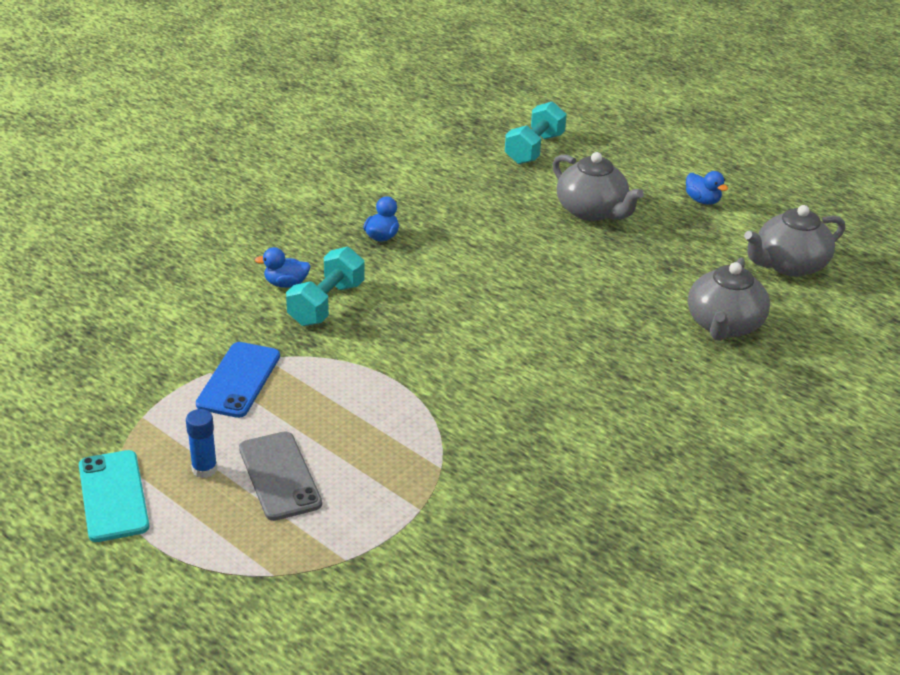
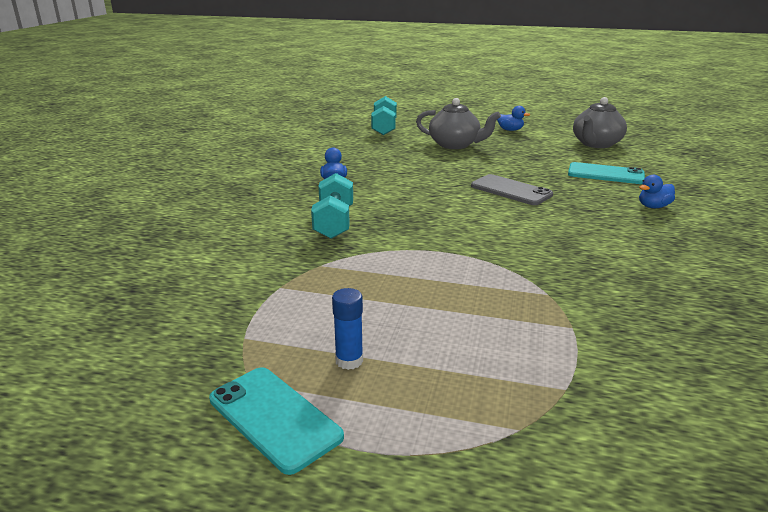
camera: 25 degrees left, 10 degrees down
blue phone [196,342,280,418] -> none
grey phone [239,431,322,521] -> grey phone moved to [471,174,553,205]
blue duck [255,247,311,288] -> blue duck moved to [639,175,675,208]
grey teapot [688,258,770,341] -> turquoise phone [568,162,645,184]

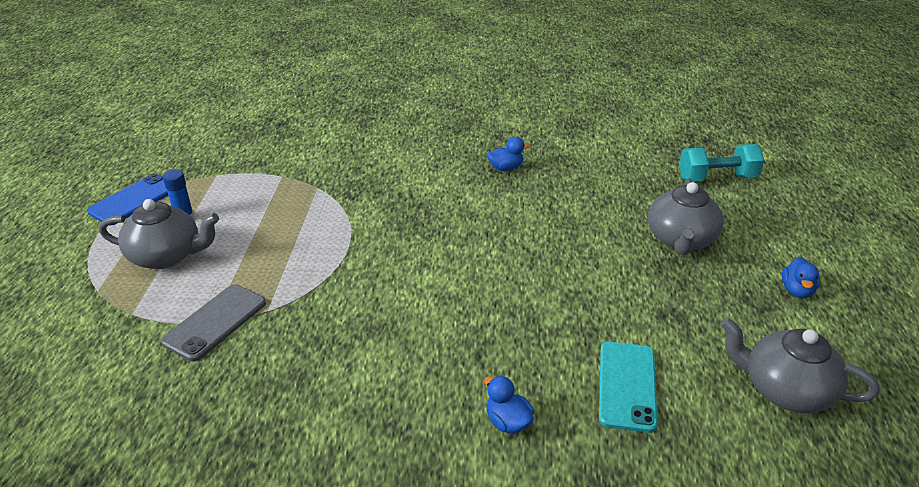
camera: 80 degrees right, 10 degrees up
turquoise phone [209,367,344,475] -> blue phone [87,173,168,226]
turquoise dumbbell [311,173,353,239] -> none
grey phone [471,174,553,205] -> grey phone moved to [161,284,266,361]
none -> grey teapot [99,199,219,269]

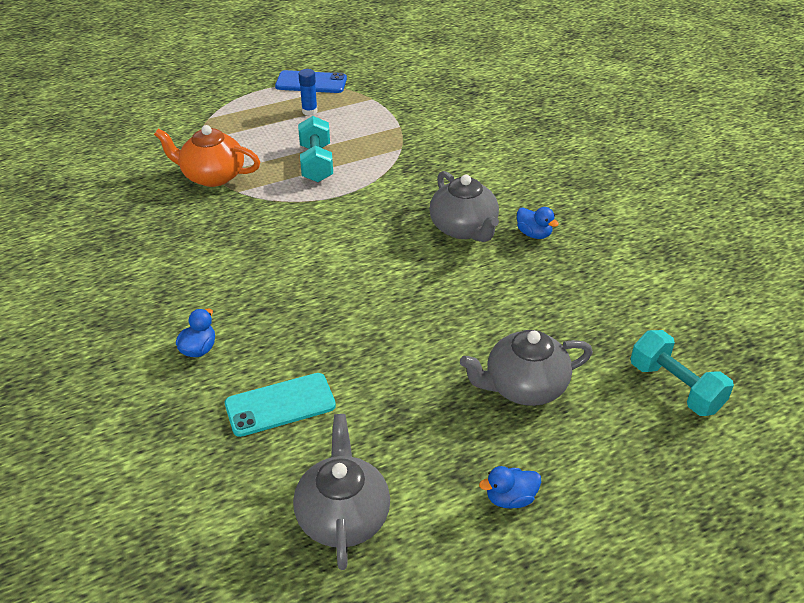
camera: 60 degrees right, 5 degrees up
grey teapot [99,199,219,269] -> grey teapot moved to [429,171,499,242]
grey phone [161,284,266,361] -> orange teapot [154,125,260,187]
none -> turquoise dumbbell [298,116,333,182]

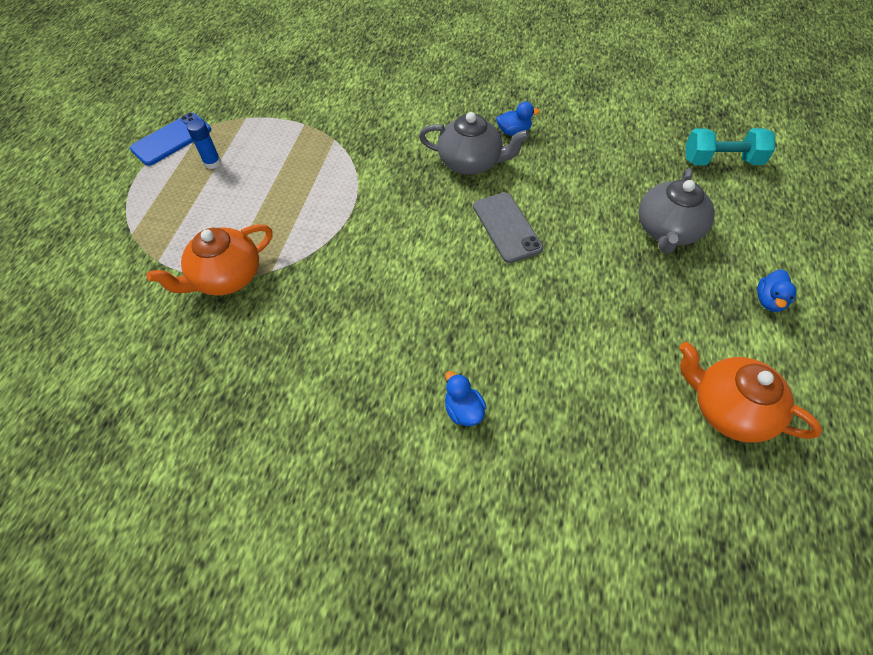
camera: 50 degrees left, 15 degrees up
turquoise phone [225,373,336,437] -> none
grey teapot [293,414,390,570] -> orange teapot [679,342,822,443]
turquoise dumbbell [298,116,333,182] -> none
none -> grey phone [473,192,543,263]

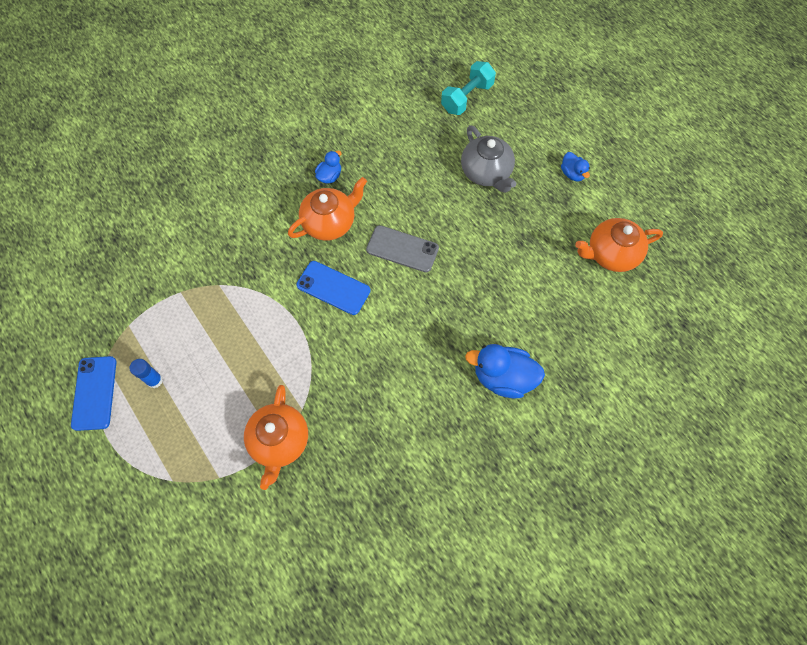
camera: 50 degrees left, 10 degrees up
grey teapot [419,112,530,175] -> orange teapot [288,177,367,241]
blue duck [445,371,487,426] -> blue duck [465,344,545,399], size x1.86
none -> blue phone [296,261,371,315]

